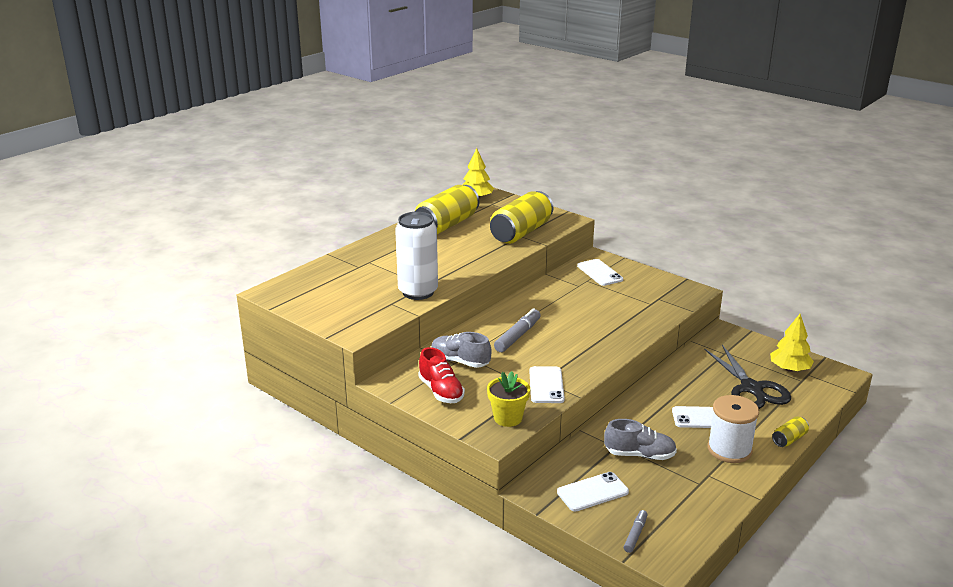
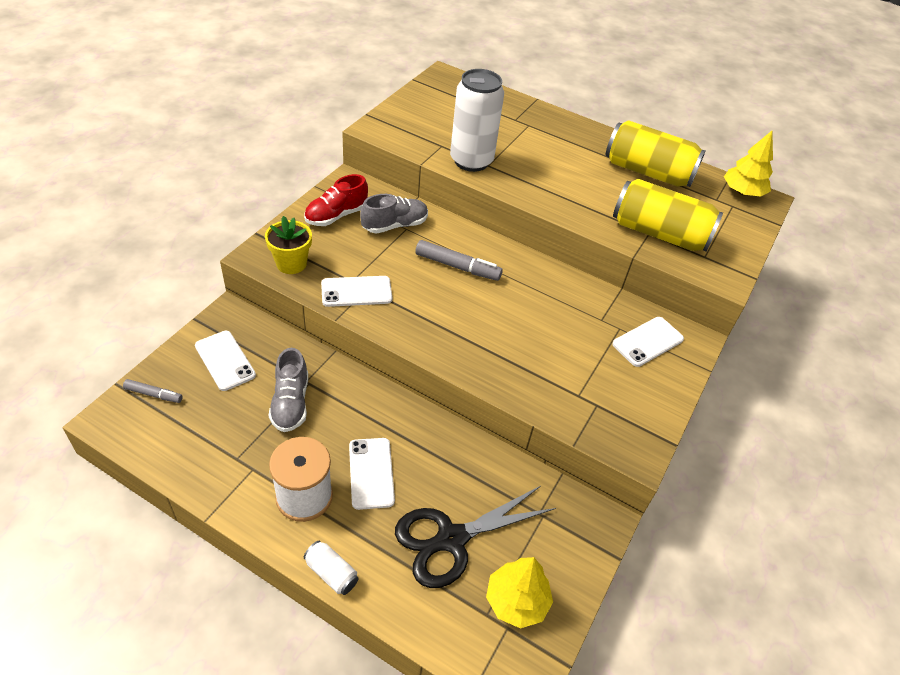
camera: 75 degrees right, 20 degrees up
grey shoe [431,332,491,368] -> grey shoe turned 45 degrees clockwise [360,194,428,234]
yellow can [772,416,809,447] -> white can [304,541,359,595]

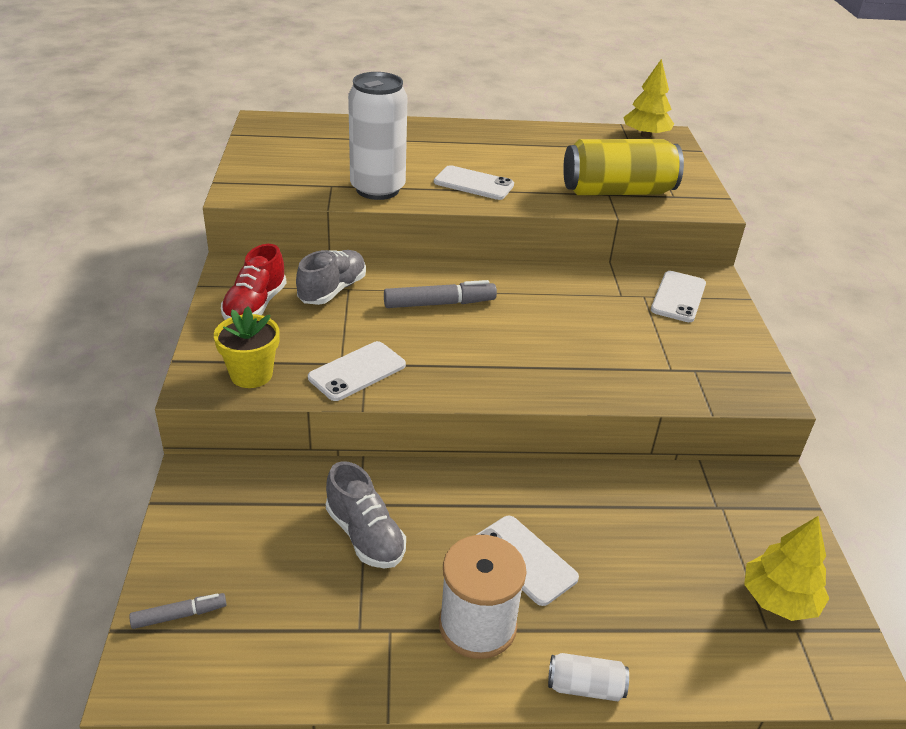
camera: 30 degrees left, 10 degrees down
white phone [195,331,256,391] -> white phone moved to [434,165,514,200]
black scissors [395,486,556,588] -> none
yellow can [605,120,706,187] -> none

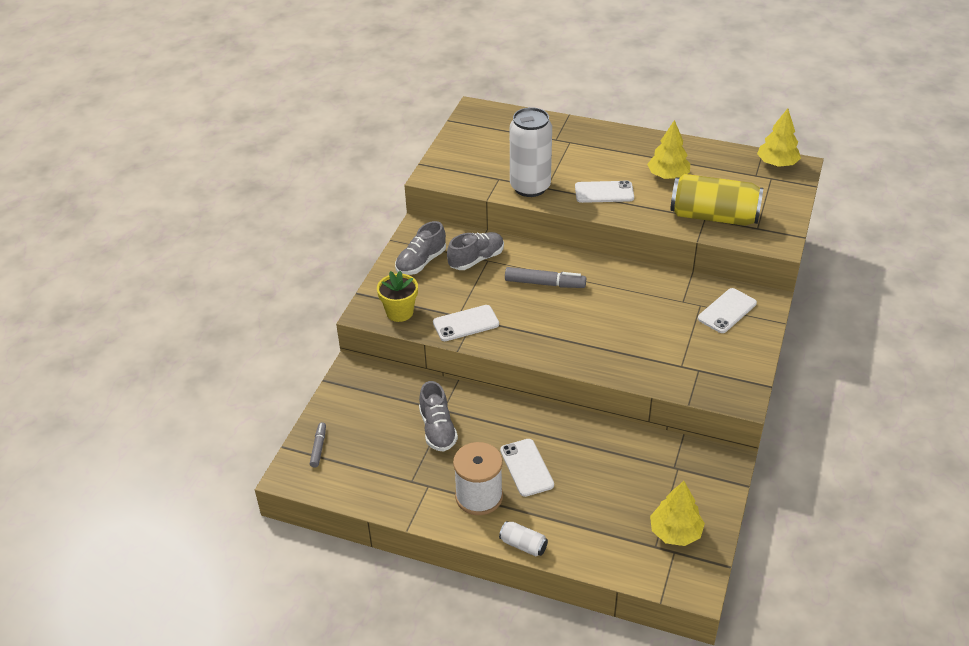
camera: 25 degrees right, 5 degrees up
grey marker [129,593,227,629] -> grey marker turned 90 degrees counterclockwise [310,422,326,468]
red shoe [221,244,287,320] -> grey shoe [395,221,446,275]
white phone [434,165,514,200] -> white phone turned 45 degrees counterclockwise [575,181,634,203]
none -> yellow tree [647,120,690,179]

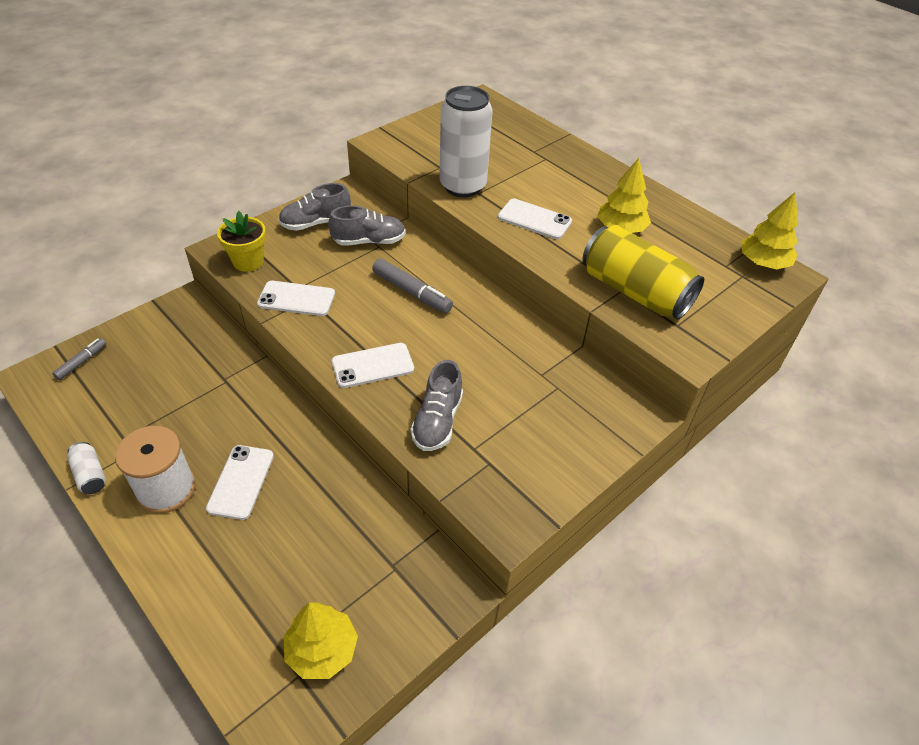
camera: 25 degrees right, 5 degrees up
grey shoe [419,381,458,451] -> grey shoe moved to [410,360,463,451]
white can [499,521,548,556] -> white can moved to [67,442,106,494]
white phone [698,288,757,333] -> white phone moved to [332,343,414,388]

